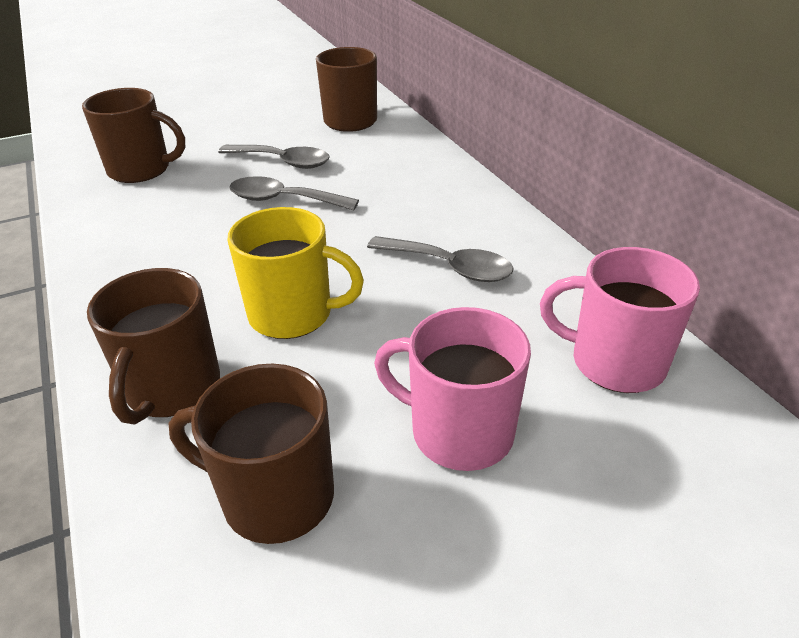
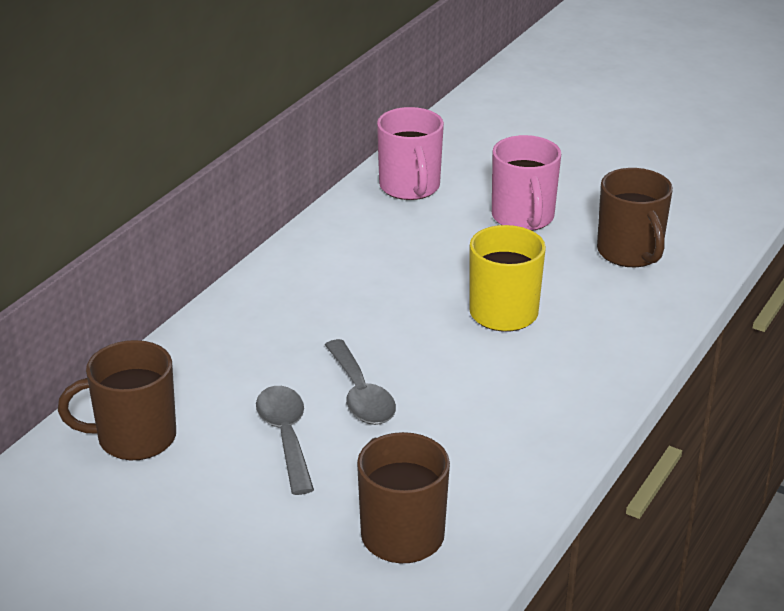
camera: 125 degrees left, 5 degrees down
brown mug [87,268,220,424] -> none
grey spoon [367,236,514,282] -> none

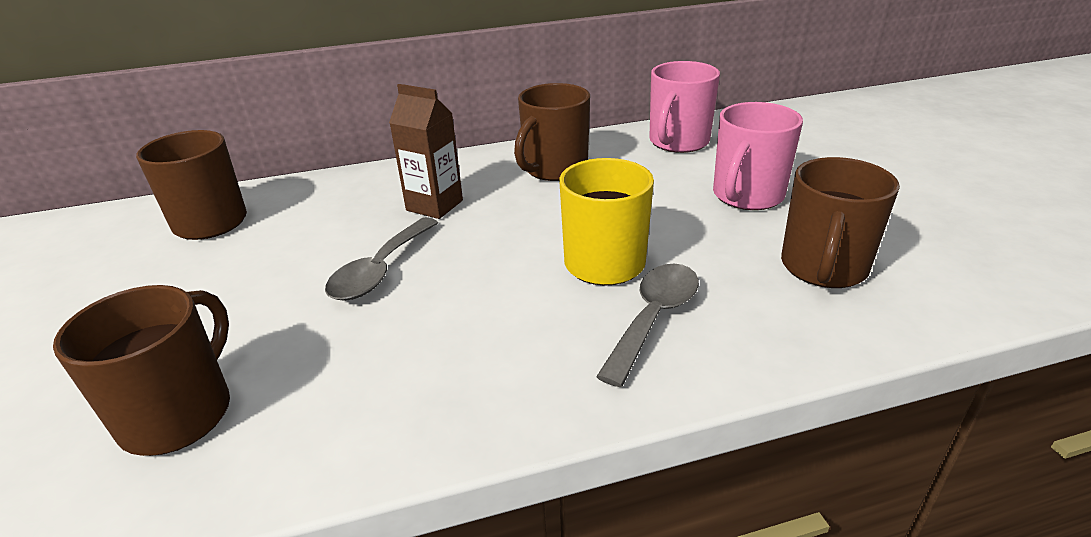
camera: 45 degrees right, 0 degrees up
grey spoon [256,386,314,495] -> grey spoon moved to [596,264,699,387]
none -> brown carton [389,84,463,219]
none -> brown mug [514,83,590,181]

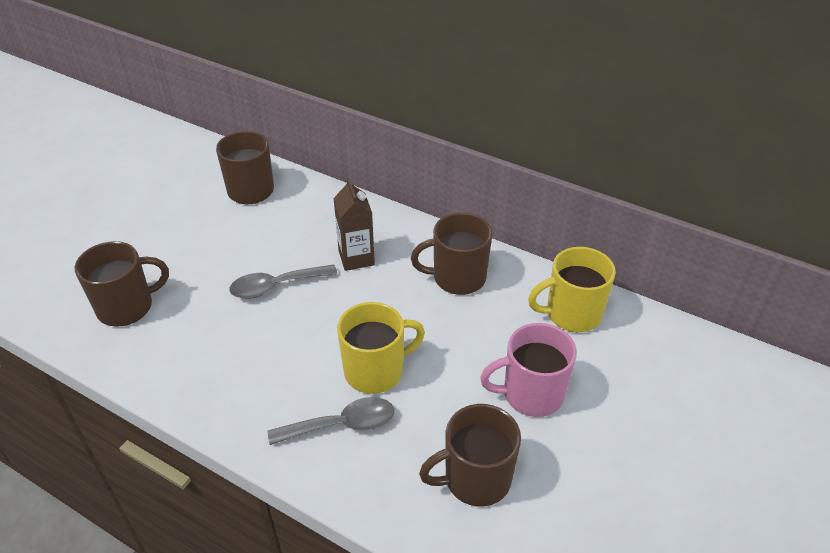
camera: 45 degrees right, 10 degrees up
pink mug [649,61,720,153] -> yellow mug [528,247,616,332]

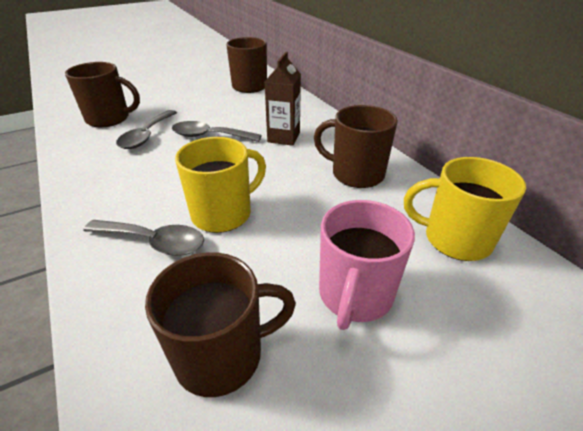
camera: 30 degrees right, 5 degrees down
yellow mug [337,302,425,394] -> yellow mug turned 45 degrees counterclockwise [175,137,266,233]
brown mug [419,404,521,506] -> brown mug turned 150 degrees clockwise [145,252,296,397]
pink mug [480,323,577,417] -> pink mug turned 90 degrees counterclockwise [319,200,415,330]
none -> grey spoon [116,110,177,149]

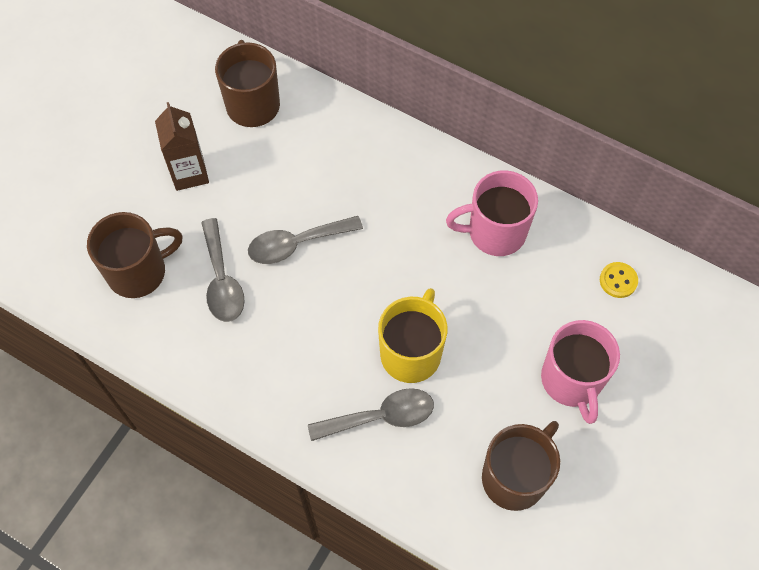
camera: 30 degrees left, 25 degrees up
brown carton [265,52,301,146] -> brown carton moved to [155,102,209,191]
brown mug [314,105,398,188] -> pink mug [446,171,538,256]
yellow mug [404,157,526,261] -> yellow button [600,262,638,298]

